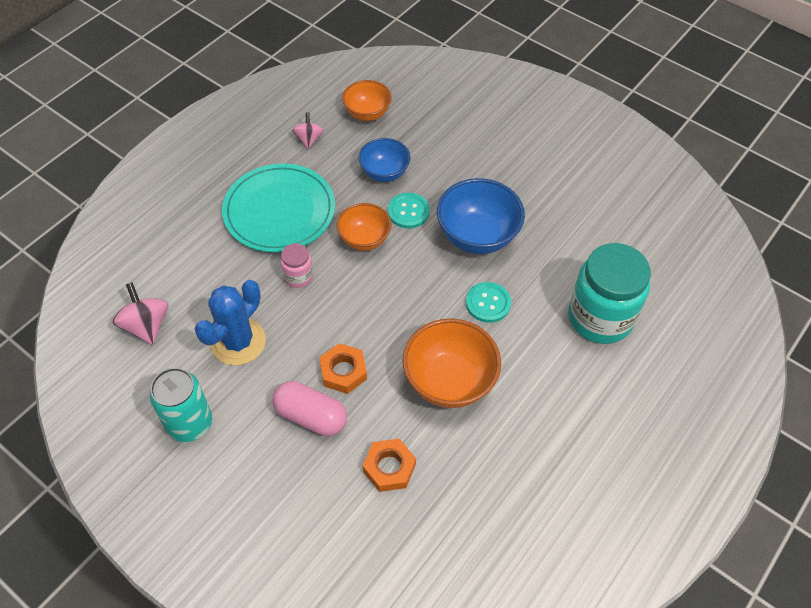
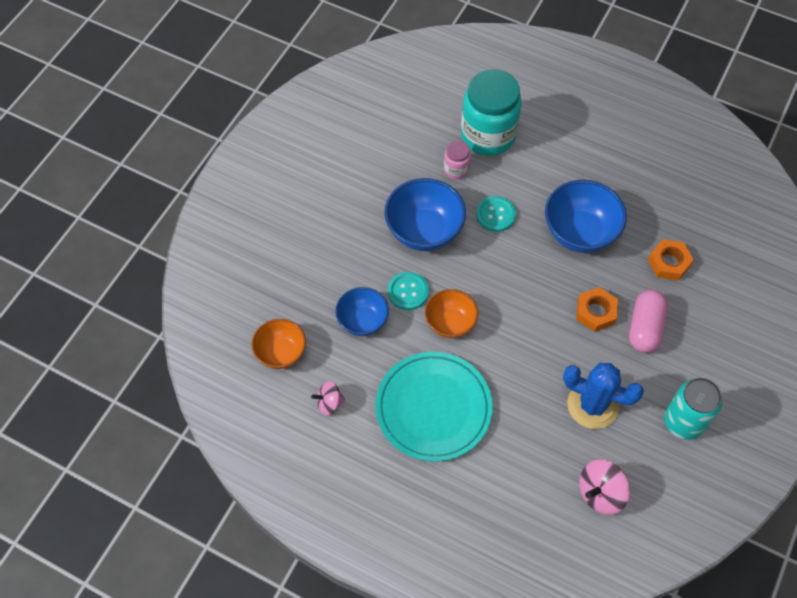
camera: 100 degrees left, 5 degrees up
pink jar [280,243,313,288] -> pink jar moved to [444,140,471,179]
orange bowl [402,318,501,408] -> blue bowl [545,180,627,253]

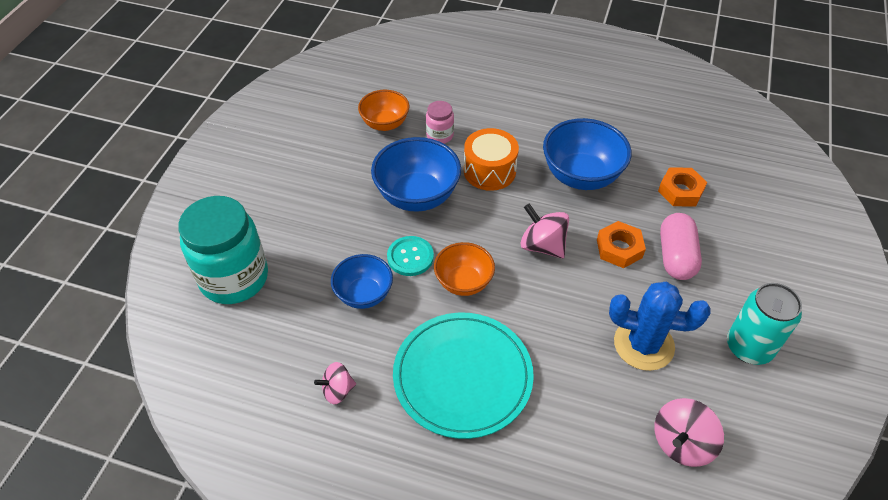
camera: 10 degrees left, 10 degrees down
orange bowl [252,319,306,369] -> orange bowl moved to [358,90,410,131]
turquoise jar [461,69,522,156] -> turquoise jar moved to [178,196,268,304]
turquoise button [476,196,516,232] -> orange drum [464,128,519,191]
none -> pink spinning top [521,203,569,258]

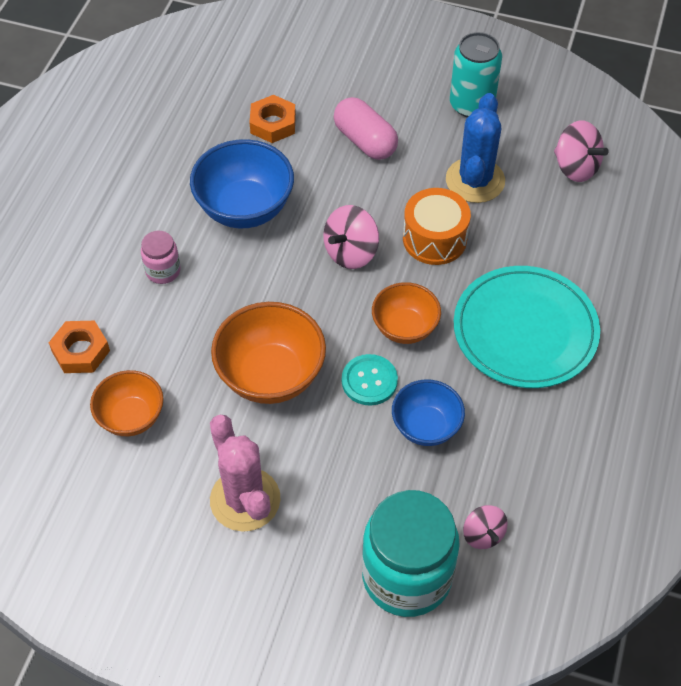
camera: 90 degrees left, 5 degrees up
pink spinning top [314,362,356,404] -> pink spinning top moved to [463,505,508,549]
blue bowl [371,137,461,212] -> orange bowl [211,302,326,404]
pink jar [426,101,454,144] -> pink jar moved to [141,231,181,284]
orange drum [464,128,519,191] -> orange drum moved to [403,188,471,265]
orange nut [597,221,646,268] -> orange nut moved to [49,321,110,373]
pink capsule [660,213,702,280] -> pink capsule turned 45 degrees clockwise [334,97,398,160]
none -> pink cactus [210,415,281,532]

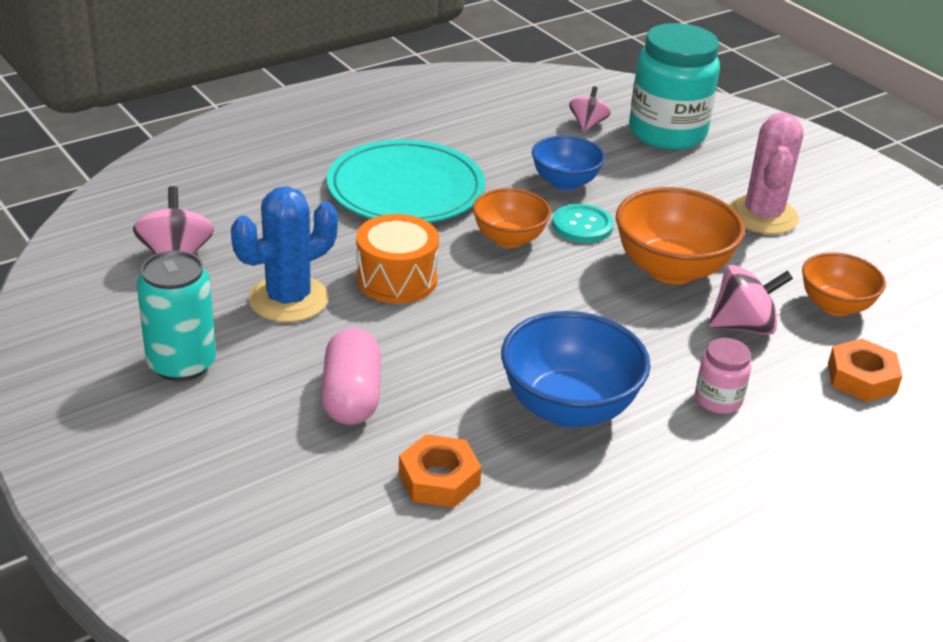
camera: 145 degrees left, 20 degrees down
pink spinning top [323,205,379,269] -> pink spinning top moved to [708,265,793,335]

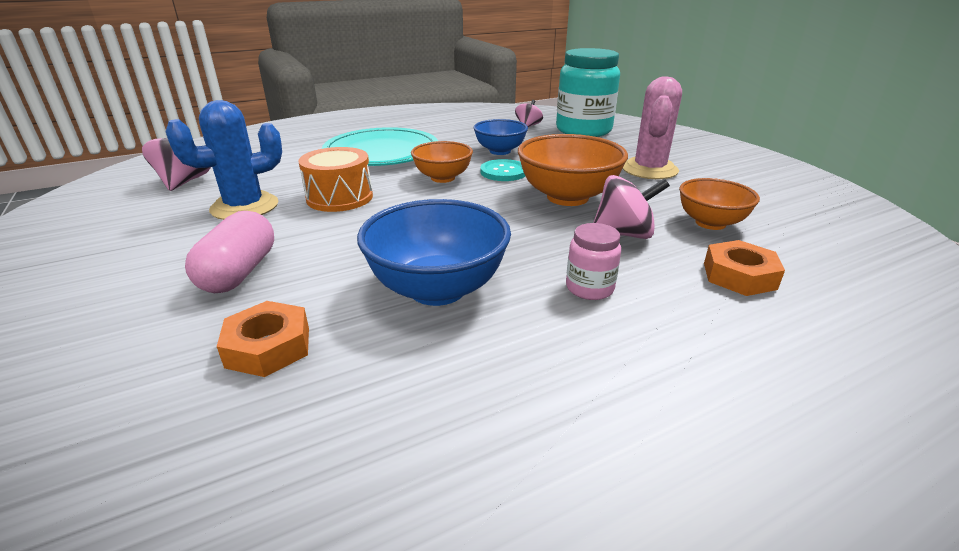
camera: 10 degrees right, 5 degrees down
turquoise can [137,251,216,381] -> none

